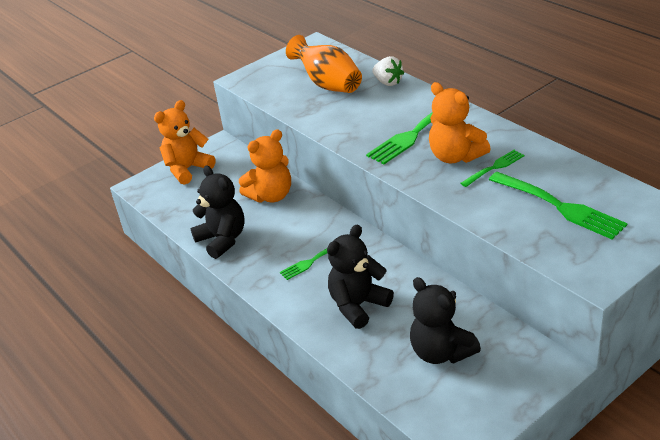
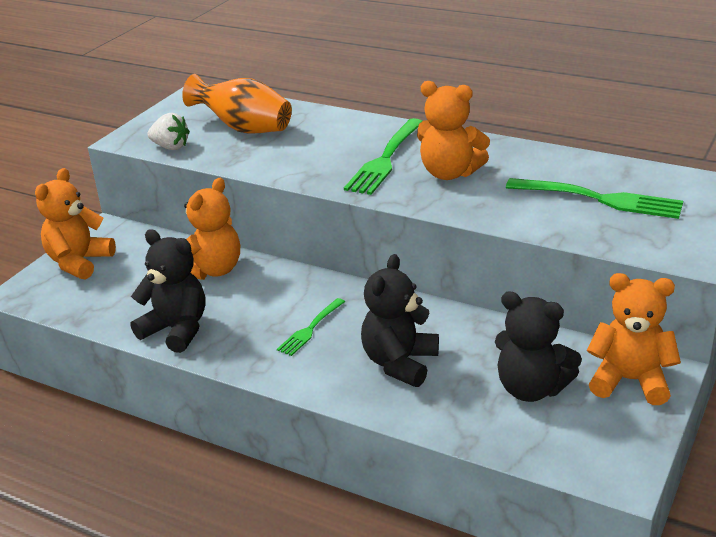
camera: 25 degrees left, 5 degrees down
white strawberry [372,56,404,86] -> white strawberry moved to [147,113,190,150]
green fork [460,150,524,187] -> none
none -> orange teddy bear [587,273,681,405]

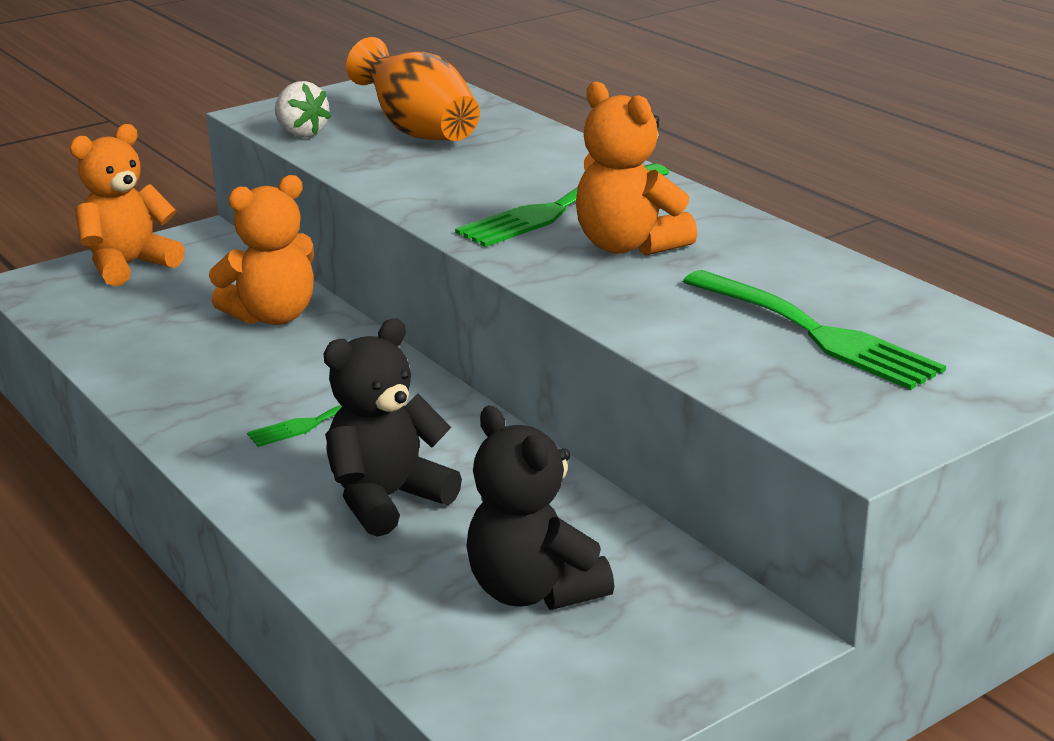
camera: 25 degrees right, 5 degrees down
black teddy bear [131,229,205,353] -> none
orange teddy bear [587,273,681,405] -> none

